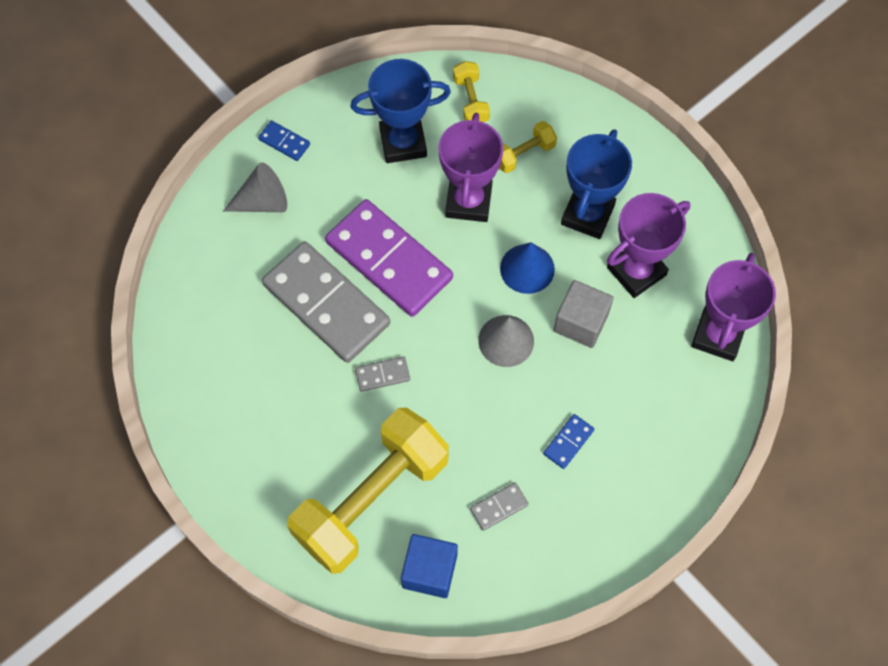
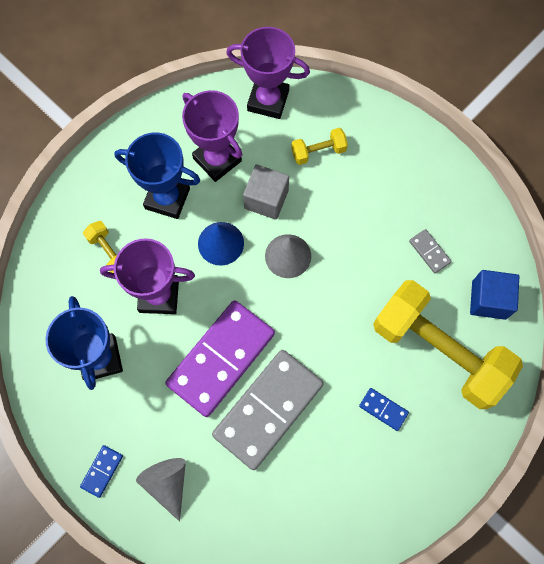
camera: 95 degrees left, 5 degrees up
grey domino [355,356,410,392] -> none
yellow dumbbell [453,61,490,122] -> yellow dumbbell moved to [291,128,348,165]
blue domino [543,414,594,469] -> blue domino moved to [359,388,409,431]

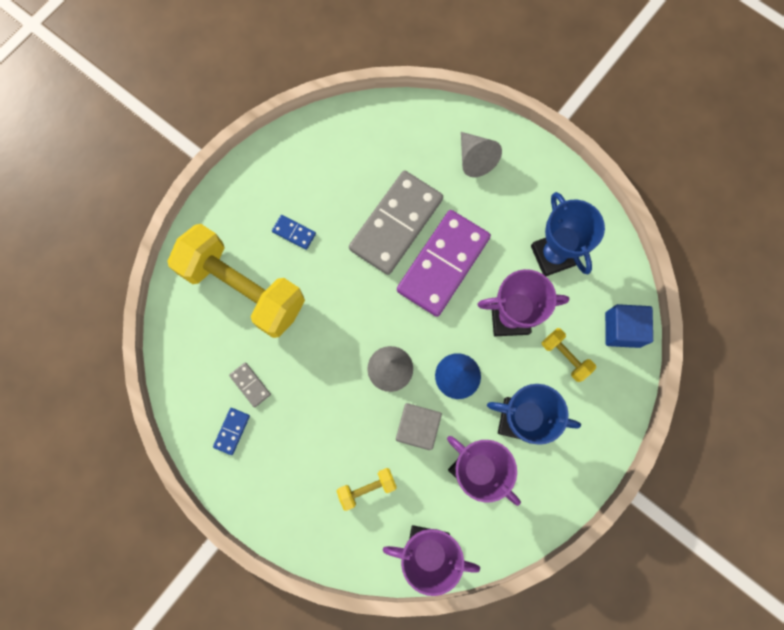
camera: 175 degrees right, 5 degrees up
blue domino [80,445,123,498] -> blue domino moved to [213,408,250,455]
blue cube [470,270,519,320] -> blue cube moved to [605,304,653,348]

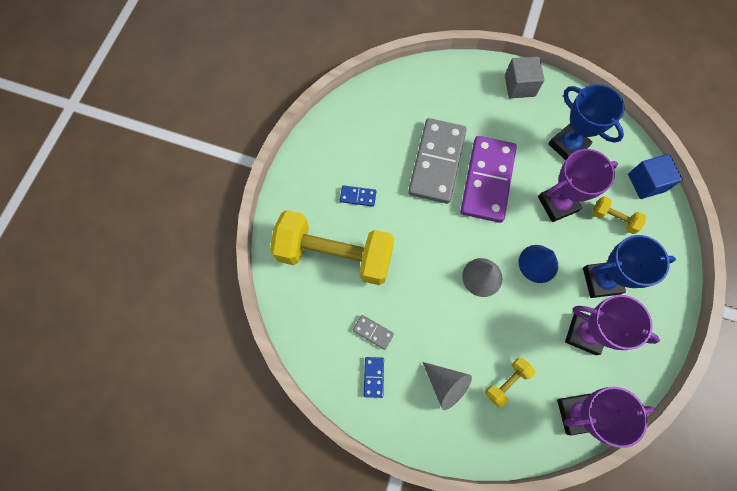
camera: 20 degrees left, 5 degrees down
grey cube [396,403,442,450] -> grey cube moved to [505,56,545,98]
grey cone [461,132,502,177] -> grey cone moved to [423,362,472,410]

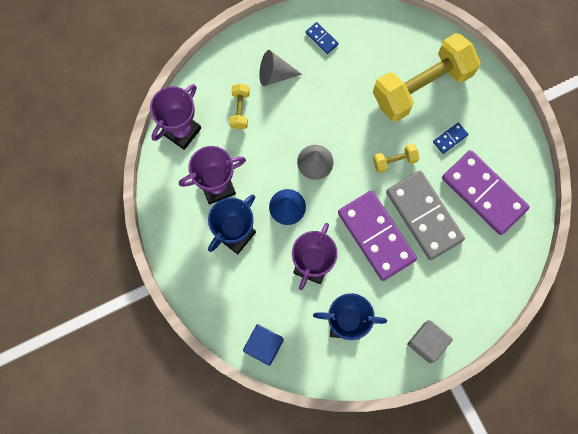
camera: 135 degrees right, 5 degrees up
grey domino [353,315,394,350] -> none
yellow dumbbell [592,196,646,234] -> yellow dumbbell moved to [373,143,419,173]
none -> purple domino [442,150,529,235]

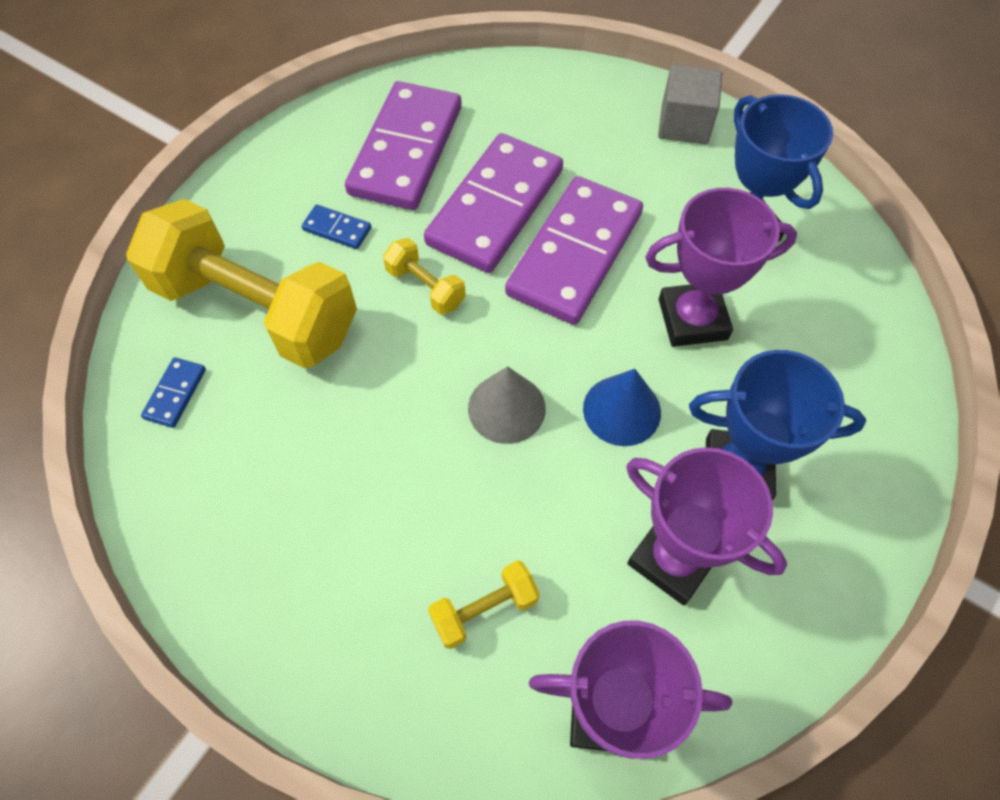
camera: 120 degrees left, 15 degrees down
blue cube [243,324,284,366] -> none
grey cone [259,50,302,86] -> none
blue domino [306,22,339,54] -> blue domino moved to [141,357,206,428]
grey domino [386,171,465,260] -> purple domino [424,133,563,273]

